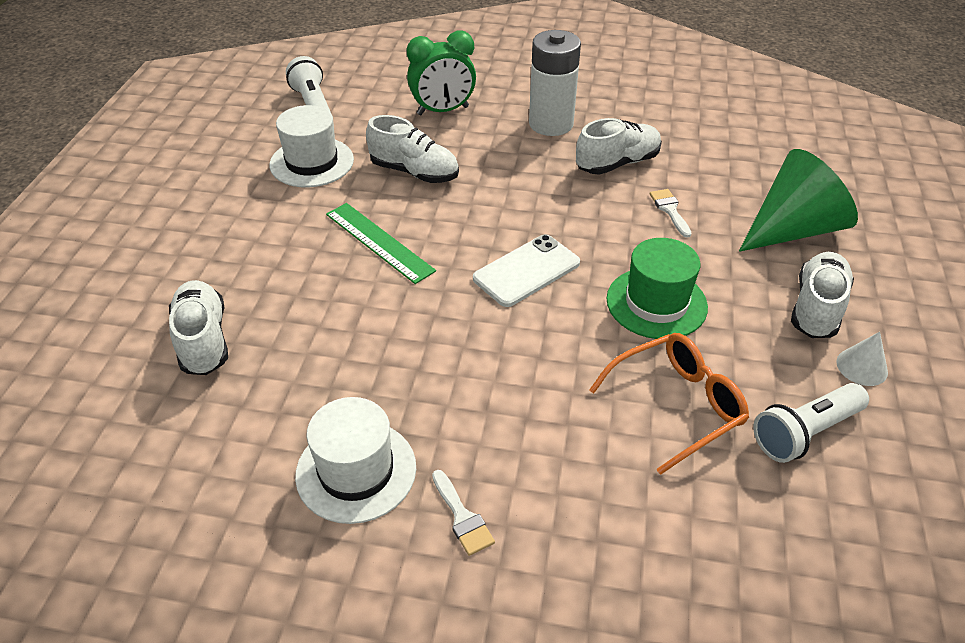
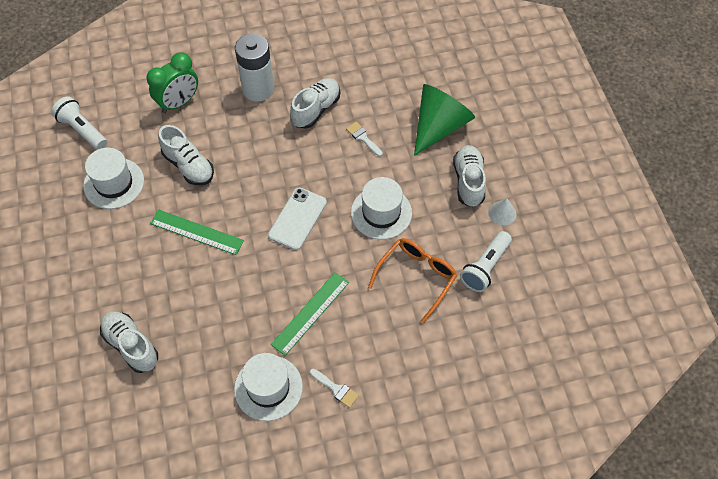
camera: 25 degrees left, 15 degrees up
white shoe [366,115,459,183] -> white shoe turned 45 degrees clockwise [158,125,214,185]
green hat [606,238,708,339] -> white hat [351,177,412,240]
none -> green ruler [271,272,349,356]

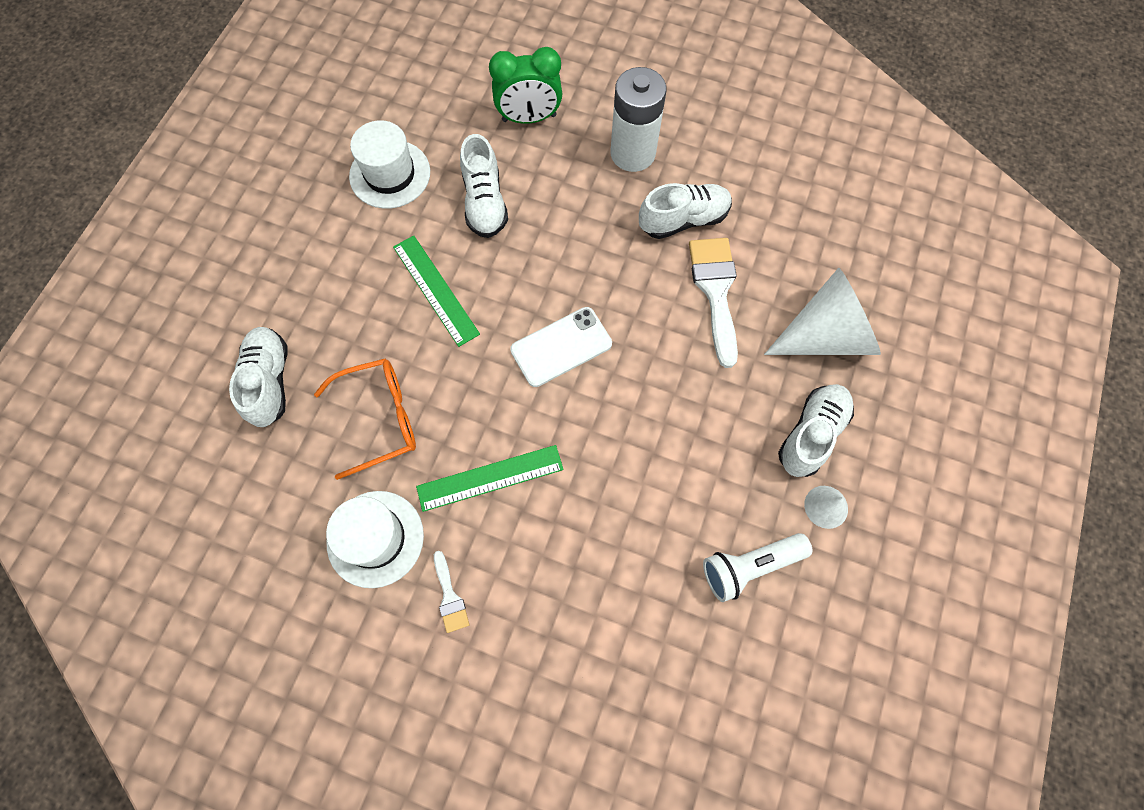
camera: 35 degrees right, 10 degrees up
white flashlight [51,96,107,150] -> none
white brush [346,122,383,157] -> white brush [689,238,738,368], size x2.00
white hat [351,177,412,240] -> none
orange glasses [368,238,457,323] -> orange glasses moved to [314,358,416,480]
green cone [414,84,475,156] -> white cone [764,268,881,355]

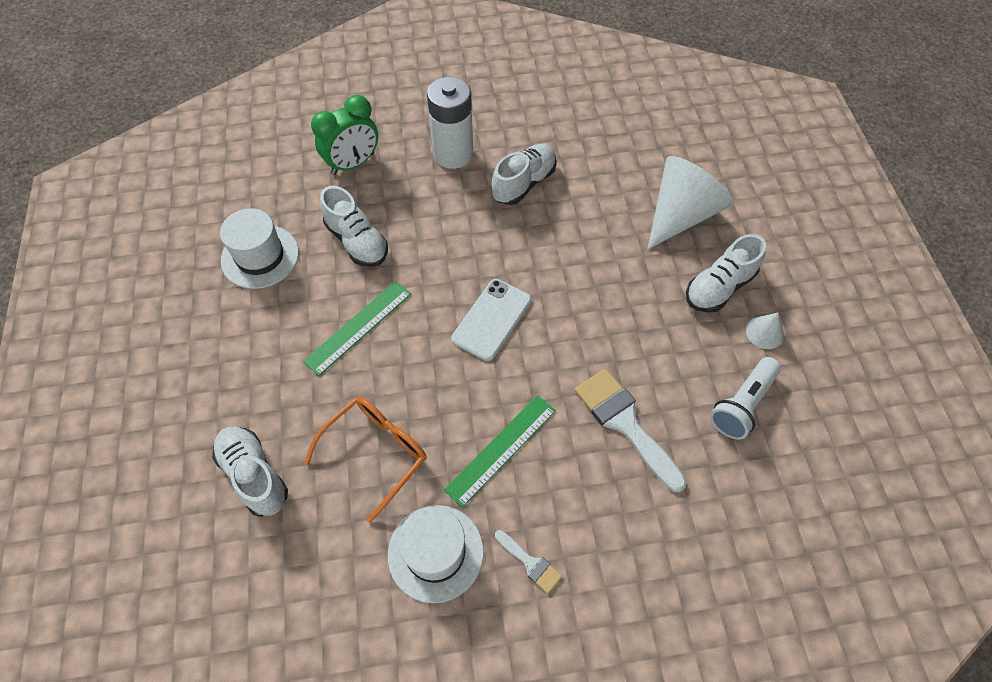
camera: 30 degrees left, 10 degrees down
green ruler [393,235,480,347] -> green ruler turned 75 degrees counterclockwise [303,281,411,376]
white brush [689,238,738,368] -> white brush moved to [575,368,687,492]
white shoe [778,384,854,477] -> white shoe turned 135 degrees counterclockwise [686,234,766,313]

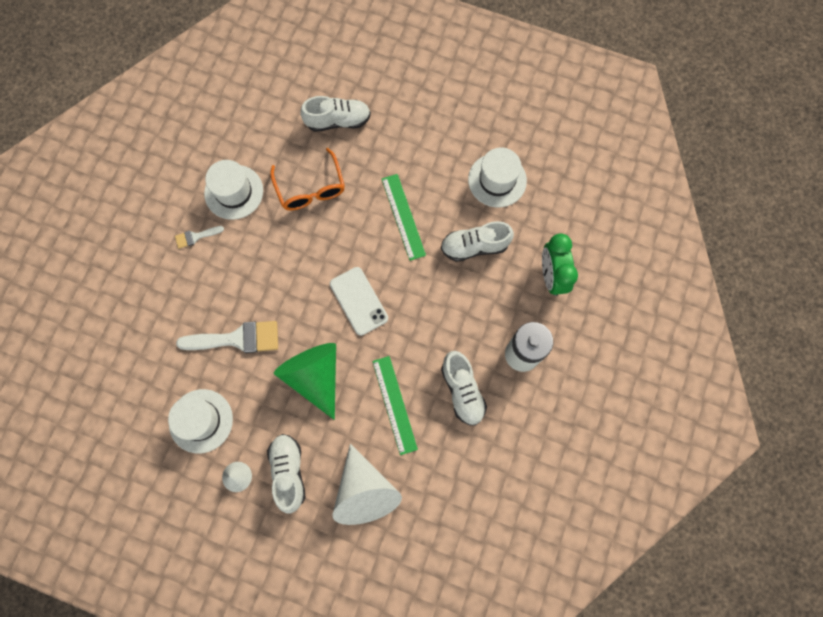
camera: 120 degrees right, 15 degrees up
green ruler [444,395,556,508] -> green ruler moved to [372,356,418,455]
white flashlight [710,357,781,440] -> white hat [168,389,233,454]
none -> green cone [274,343,336,420]

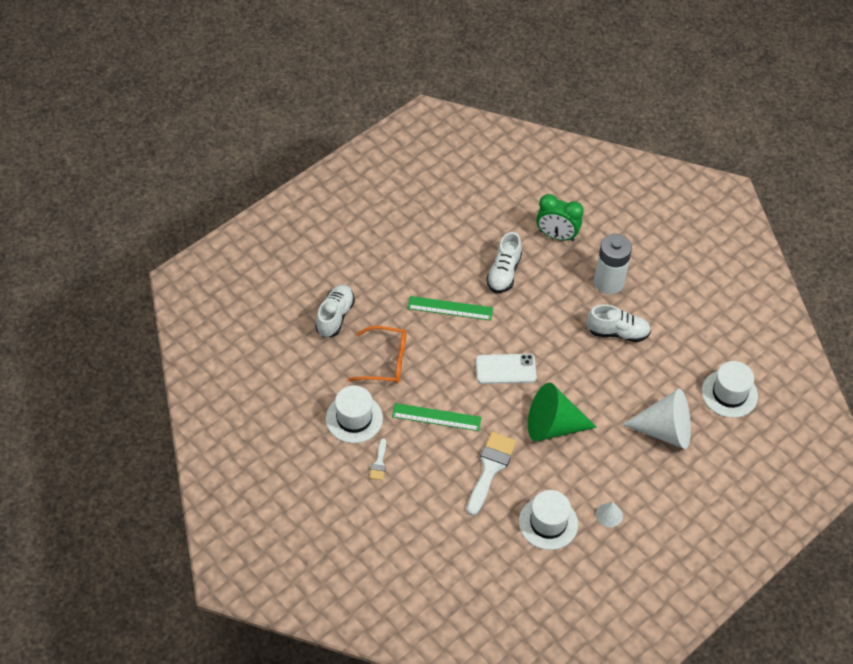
camera: 65 degrees left, 20 degrees down
white shoe [267,434,306,514] -> none
green ruler [372,356,418,455] -> green ruler moved to [392,403,482,431]
white hat [468,147,527,207] -> white hat moved to [702,361,758,418]

